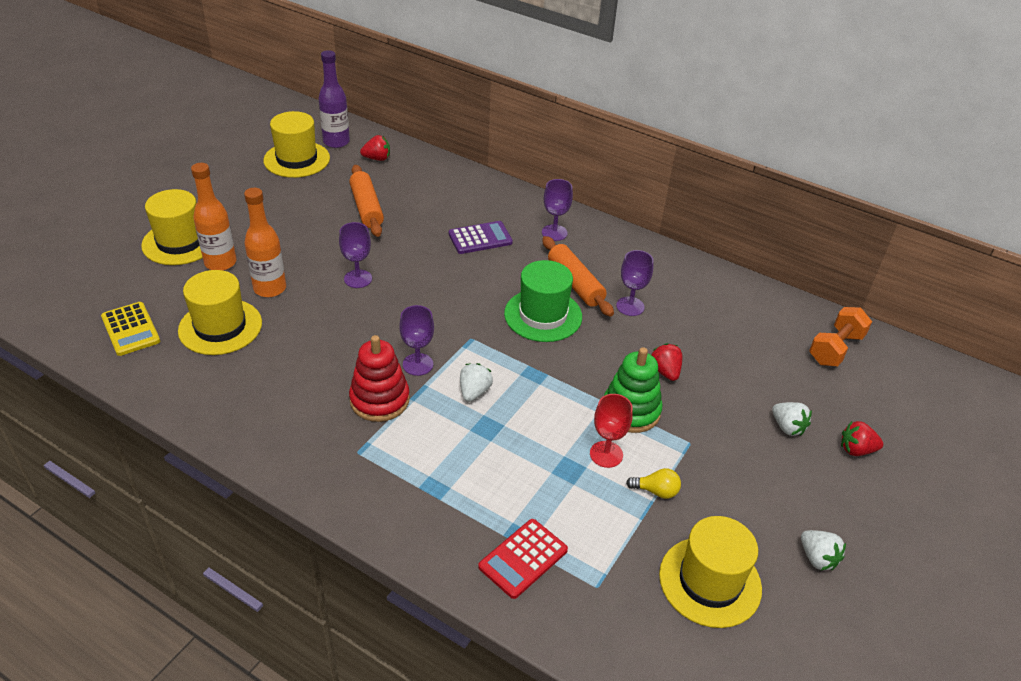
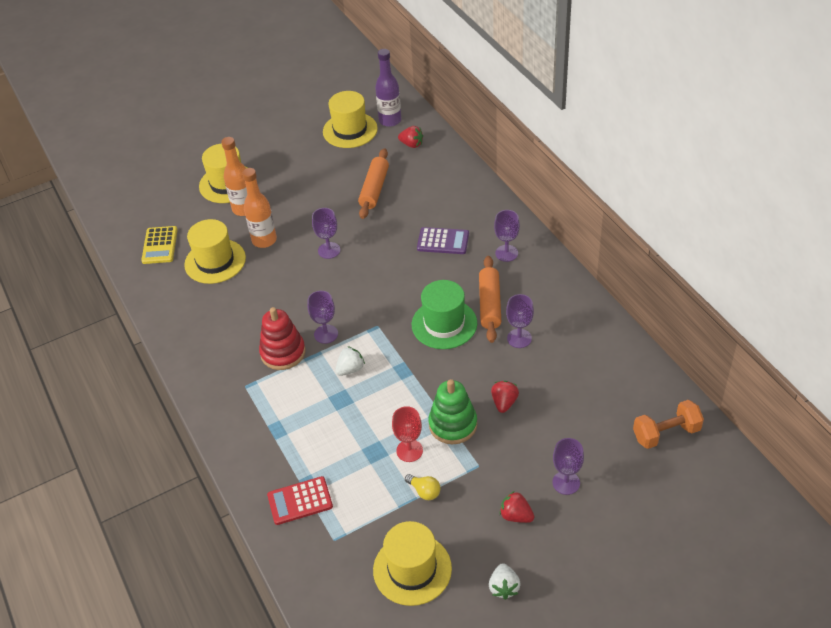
camera: 35 degrees right, 5 degrees up
white strawberry [772,402,812,436] -> purple goblet [552,438,584,495]
red strawberry [841,421,883,456] -> red strawberry moved to [500,491,535,523]

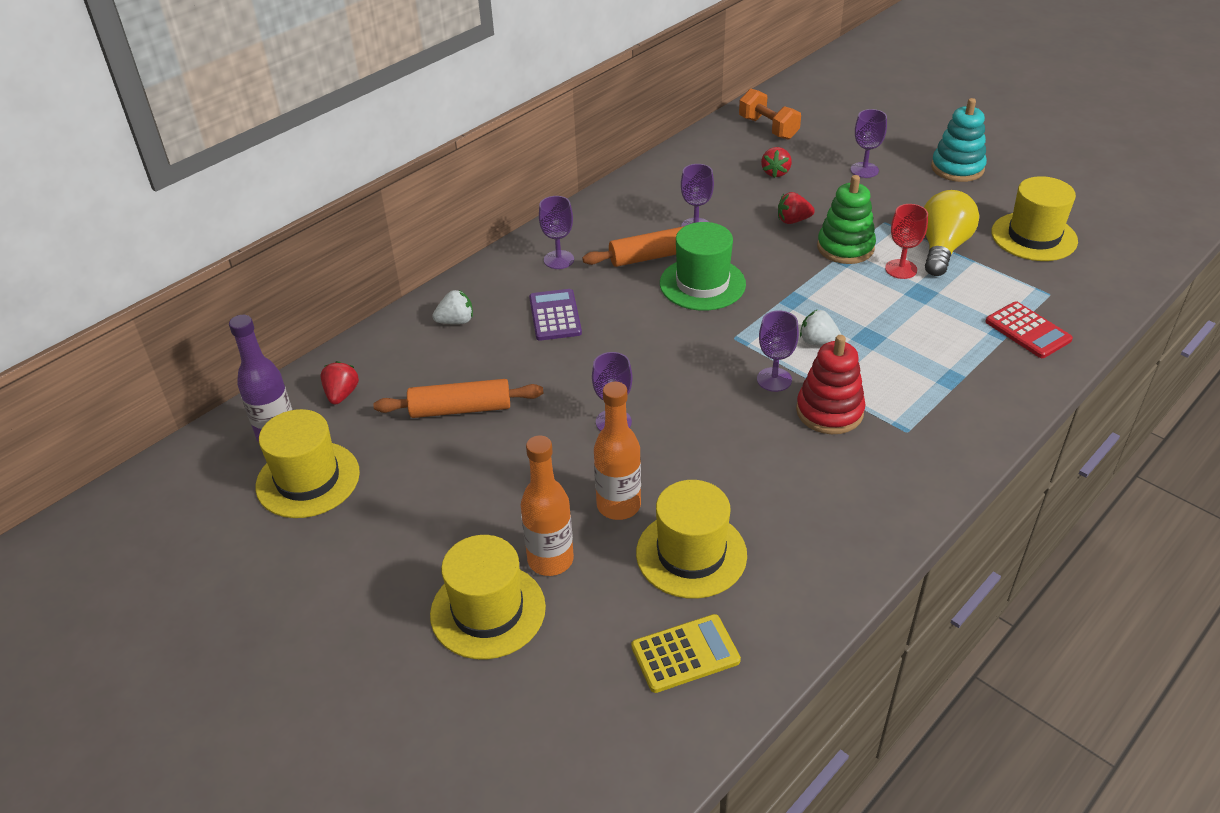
camera: 110 degrees left, 5 degrees down
yellow light bulb [405,474,440,500] -> yellow light bulb [924,190,979,276], size x2.09
white strawberry [489,563,521,600] -> white strawberry moved to [432,290,473,324]
red strawberry [500,491,535,523] -> red strawberry moved to [761,147,792,178]
none -> turquoise stacking toy [931,98,987,182]

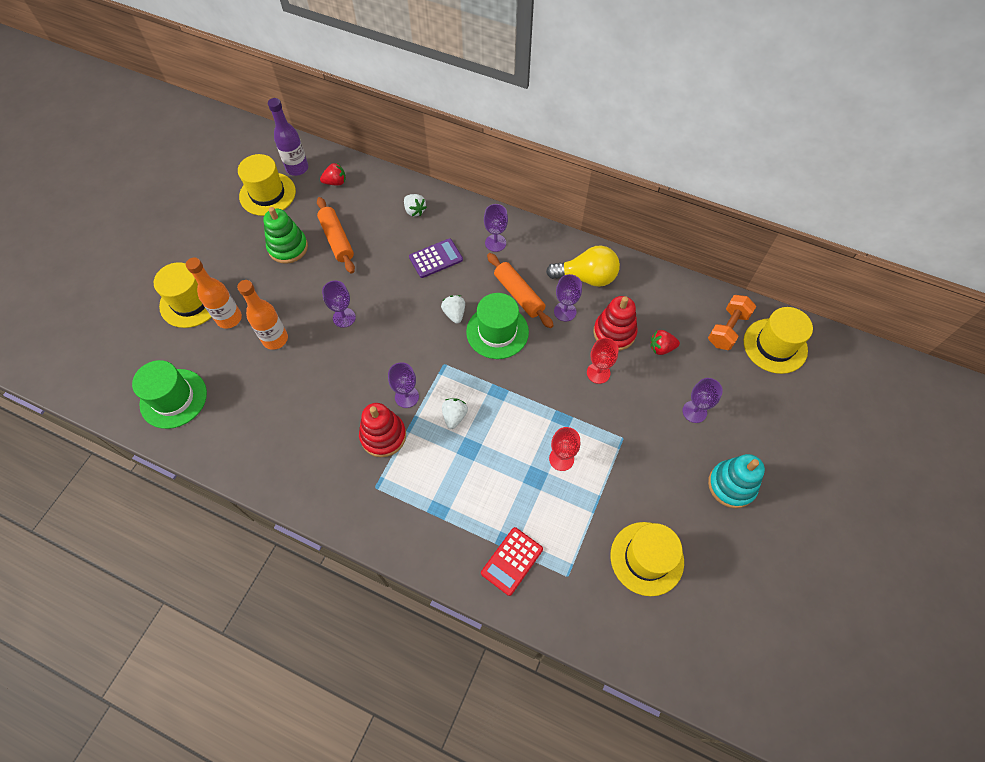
camera: 70 degrees right, 20 degrees up
yellow calculator [631,614,741,693] -> green hat [132,360,207,429]
yellow hat [636,480,747,599] -> yellow hat moved to [744,307,813,374]
red strawberry [778,192,815,224] -> red goblet [587,338,619,384]
green stacking toy [817,175,876,264] -> green stacking toy moved to [263,207,308,264]
yellow light bulb [924,190,979,276] -> yellow light bulb moved to [546,246,620,287]
none -> white strawberry [441,295,465,323]
none -> red stacking toy [593,296,638,351]

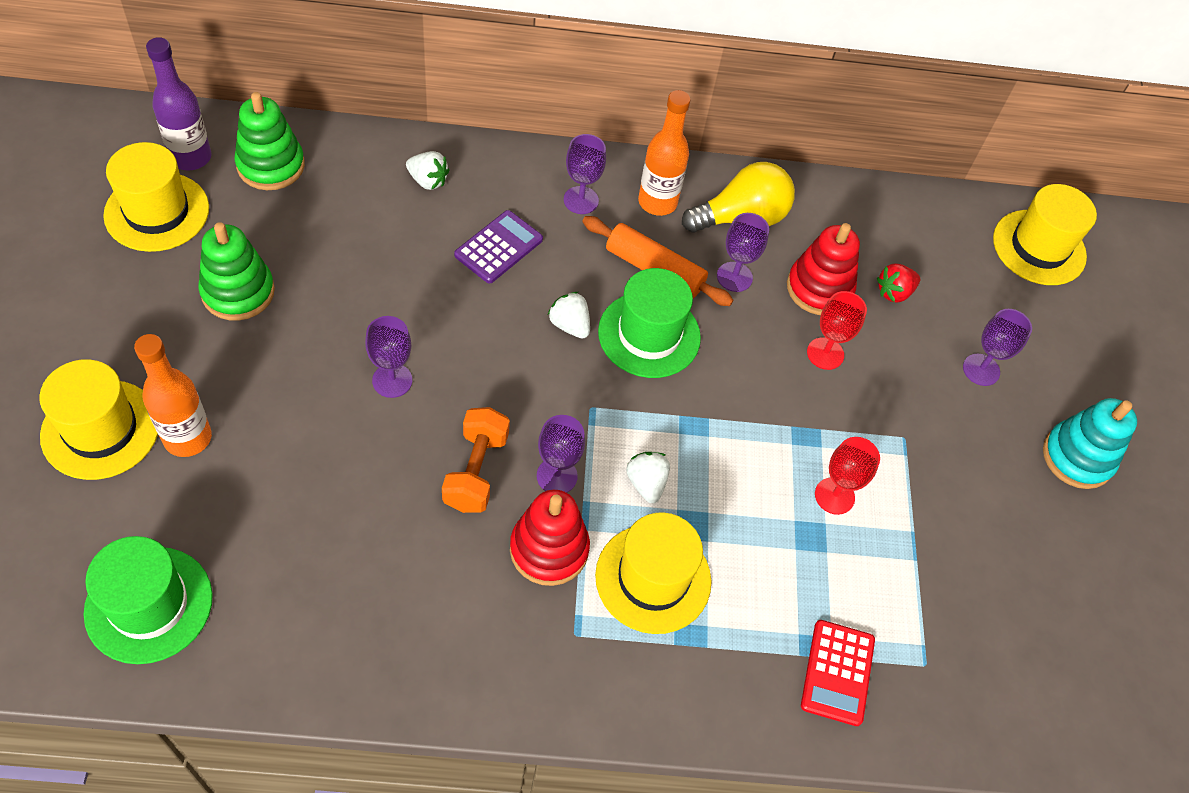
camera: 30 degrees left, 5 degrees down
orange bottle [237,280,288,350] -> orange bottle moved to [638,90,690,216]
orange rolling pin [317,197,355,274] -> none
red strawberry [320,163,346,186] -> green stacking toy [234,92,305,190]
yellow hat [610,522,684,596] -> yellow hat moved to [595,512,711,634]
orange dumbbell [708,295,756,350] -> orange dumbbell moved to [442,407,510,513]

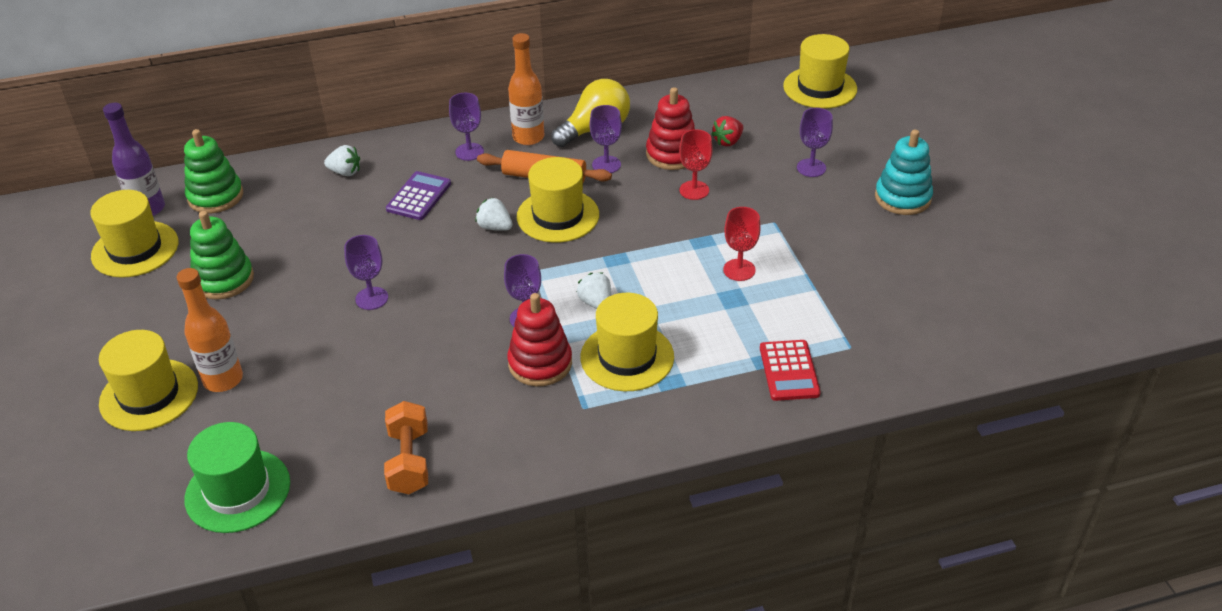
camera: 10 degrees left, 15 degrees down
orange dumbbell [442,407,510,513] -> orange dumbbell moved to [384,401,428,494]
green hat [598,268,701,378] -> yellow hat [517,157,599,243]

